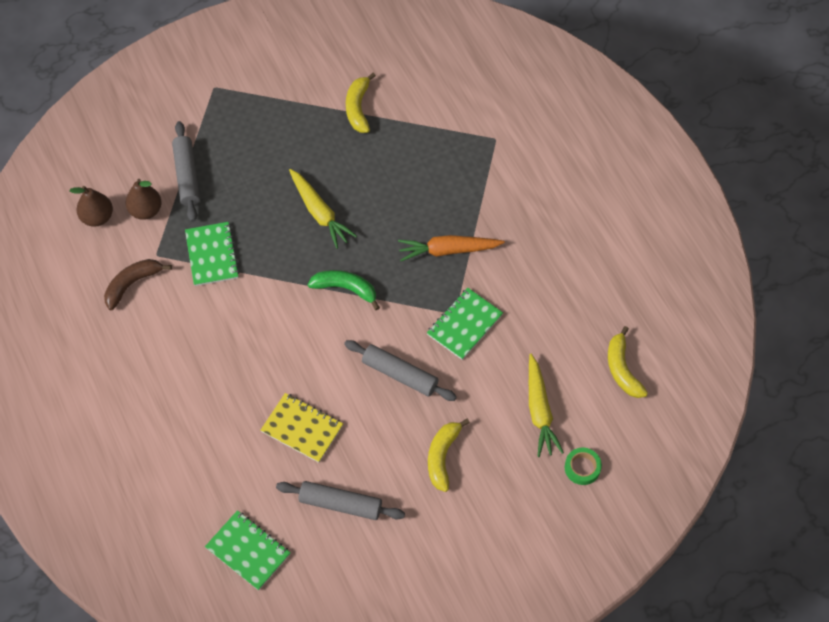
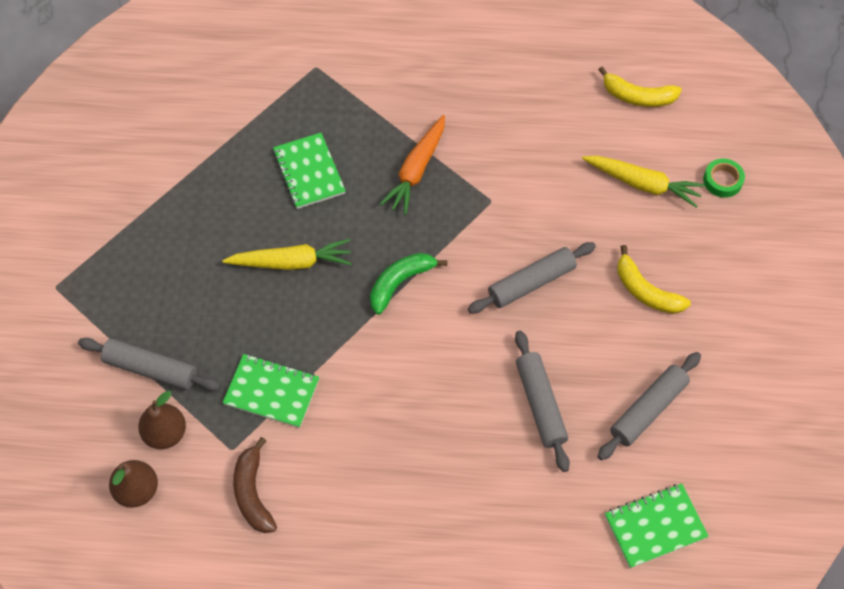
camera: 60 degrees left, 0 degrees up
yellow notebook [261,393,343,463] -> grey rolling pin [515,330,570,472]
yellow banana [346,73,376,133] -> none
green notebook [427,288,503,360] -> green notebook moved to [273,133,346,209]

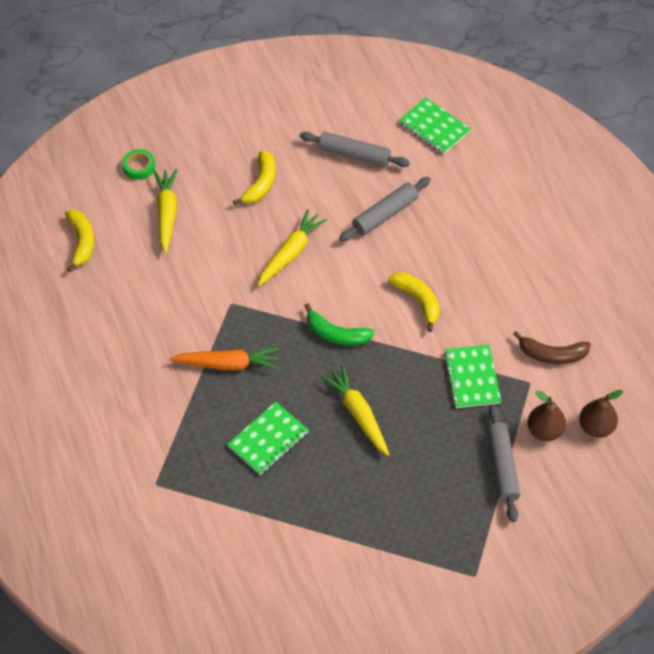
camera: 115 degrees left, 5 degrees down
brown banana [233,437,277,533] -> brown banana turned 45 degrees clockwise [513,331,591,364]
grey rolling pin [468,242,596,313] -> yellow carrot [258,209,327,286]
none -> yellow banana [388,272,440,332]

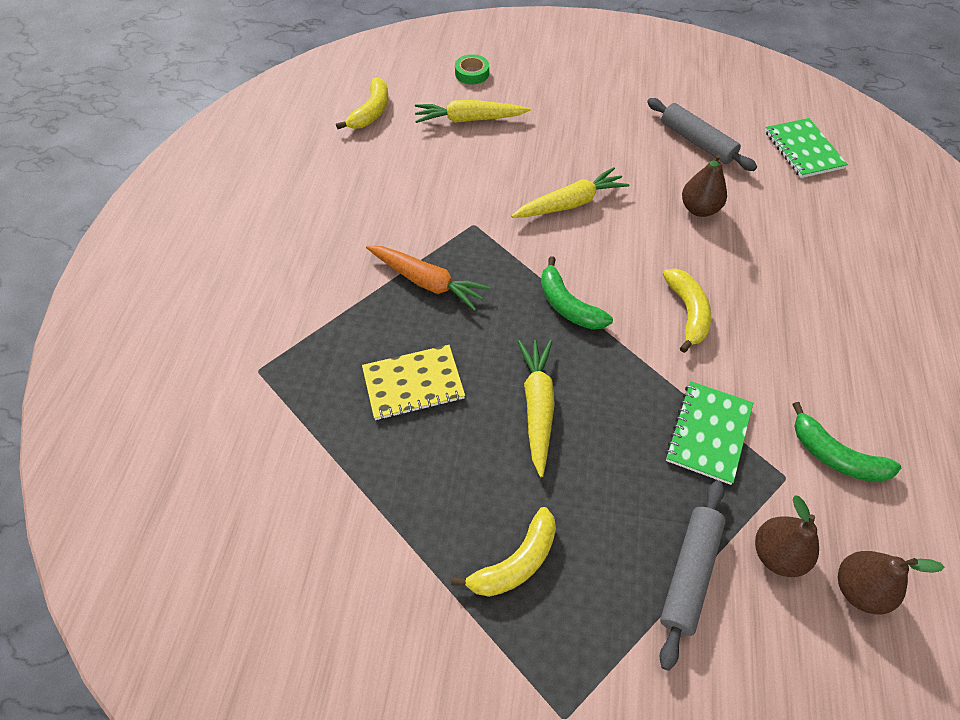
camera: 30 degrees right, 0 degrees up
yellow carrot [154,169,177,253] -> yellow carrot turned 120 degrees counterclockwise [415,100,530,123]
green notebook [227,402,309,475] -> yellow notebook [362,345,465,420]
yellow banana [233,150,275,205] -> yellow banana moved to [451,507,556,597]
grey rolling pin [339,177,431,242] -> brown pear [682,154,727,217]
brown banana [513,331,591,364] -> green banana [792,402,901,482]

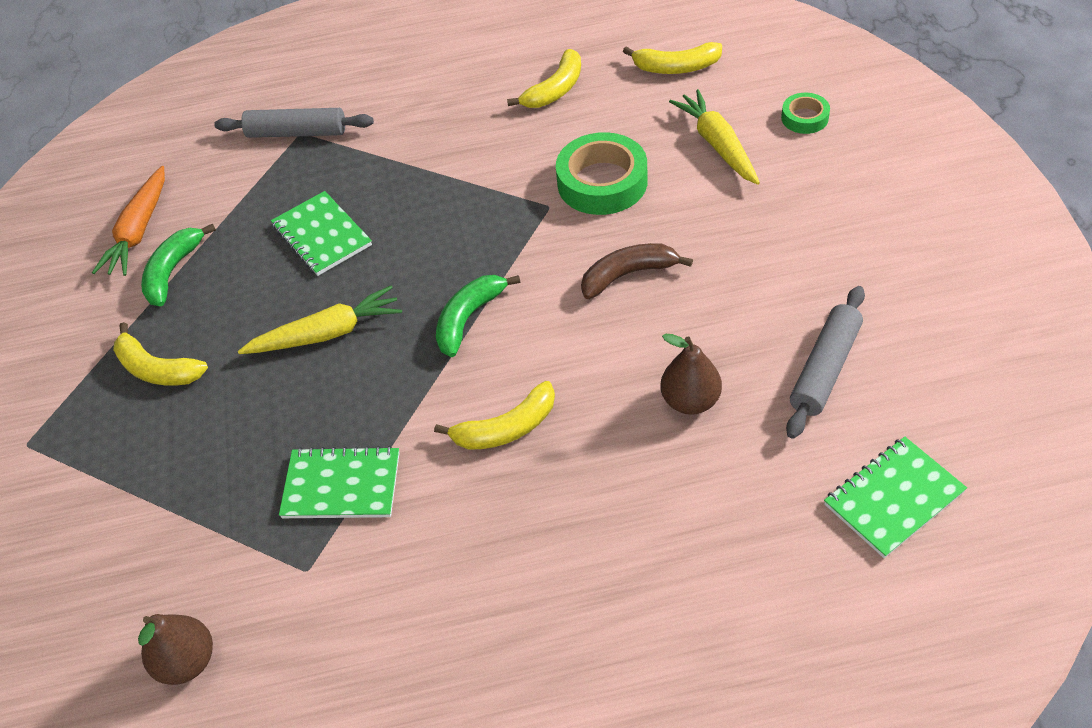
camera: 75 degrees right, 5 degrees down
yellow notebook [362,345,465,420] -> green notebook [271,191,372,276]
orange carrot [366,246,490,311] -> orange carrot moved to [92,166,165,276]
yellow carrot [511,167,629,218] -> brown banana [581,243,693,299]
grey rolling pin [660,480,726,671] -> grey rolling pin moved to [214,108,374,138]
brown pear [755,495,819,577] -> none
green banana [792,402,901,482] -> green banana moved to [141,224,216,306]
none -> yellow banana [507,49,581,108]
none -> green tape [556,132,647,215]

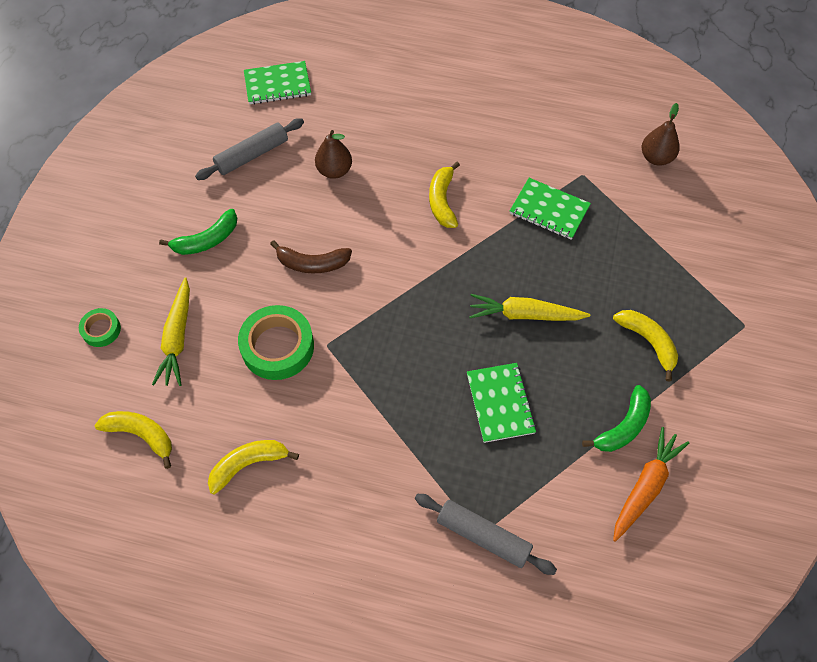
camera: 160 degrees left, 10 degrees up
yellow banana [434,381,555,450] -> yellow banana turned 90 degrees counterclockwise [429,162,460,228]
green banana [436,275,520,357] -> green banana moved to [159,209,237,255]

